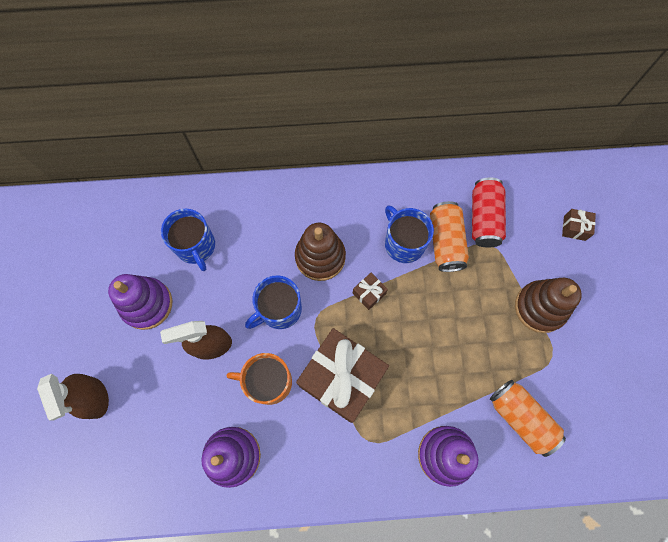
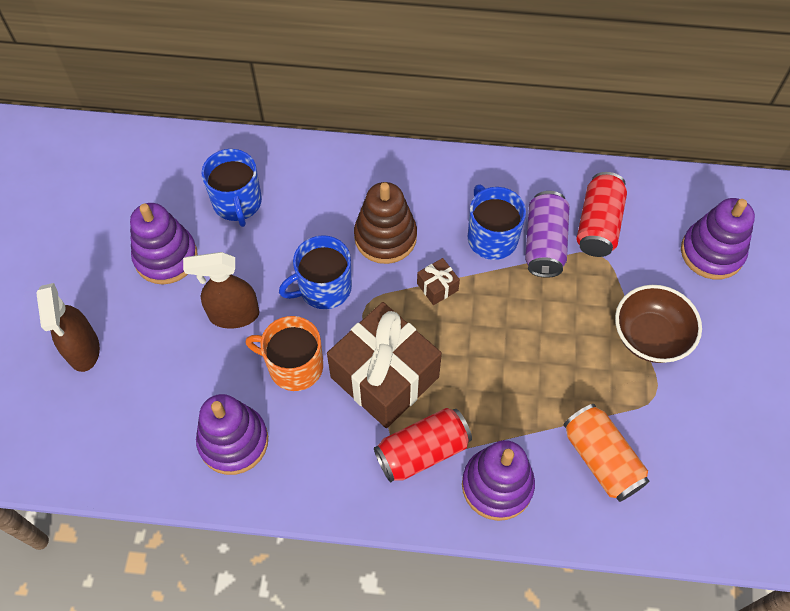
camera: 10 degrees right, 10 degrees down
orange can [430,201,469,272] -> purple can [525,191,569,278]
brown stacking toy [515,278,582,333] -> brown bowl [615,285,702,363]
brown gift [562,209,596,241] -> purple stacking toy [681,198,755,280]
none -> red can [374,408,472,482]

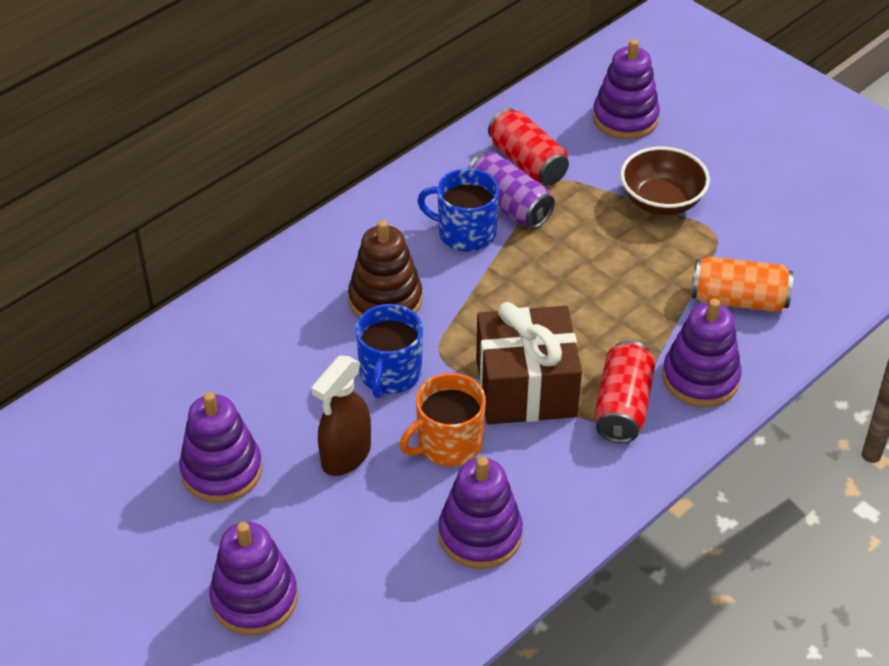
camera: 50 degrees left, 15 degrees down
brown spray bottle [36,283,100,372] -> purple stacking toy [209,522,298,635]
blue mug [201,149,262,227] -> none
brown gift [417,258,460,305] -> none

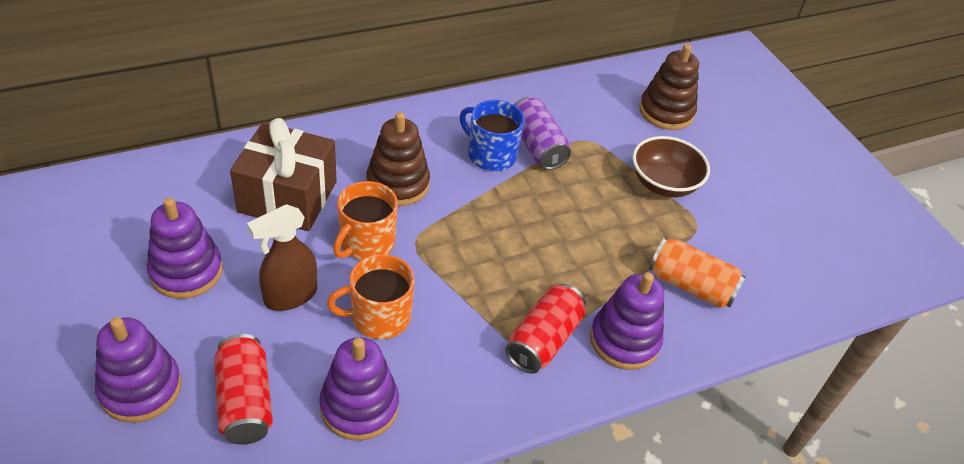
camera: 15 degrees right, 0 degrees up
blue mug [355,304,423,398] -> orange mug [333,181,398,260]
brown gift [476,302,582,424] -> brown gift moved to [230,118,337,231]
red can [488,108,569,185] -> red can moved to [214,334,273,445]
purple stacking toy [593,39,660,139] -> brown stacking toy [639,44,699,130]

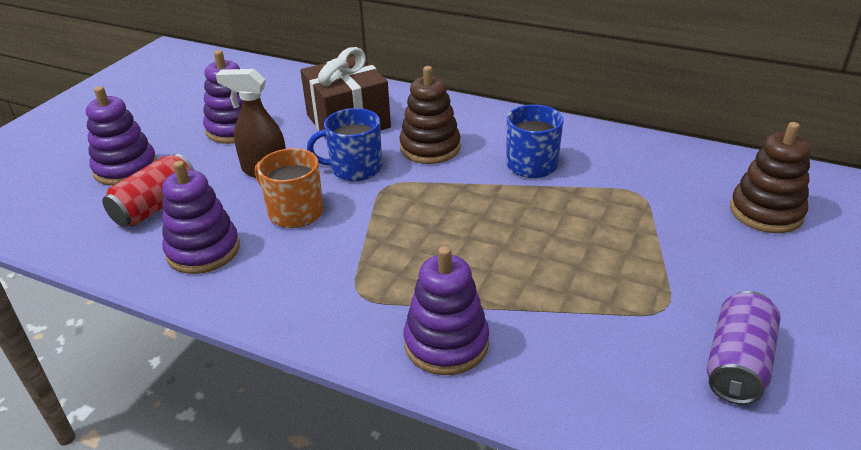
camera: 55 degrees right, 10 degrees down
orange mug [333,181,398,260] -> blue mug [307,108,382,181]
red can [505,284,586,374] -> none
purple can [514,96,571,170] -> purple can moved to [706,291,780,404]
brown bowl [632,136,710,197] -> none
orange can [649,238,745,308] -> none

